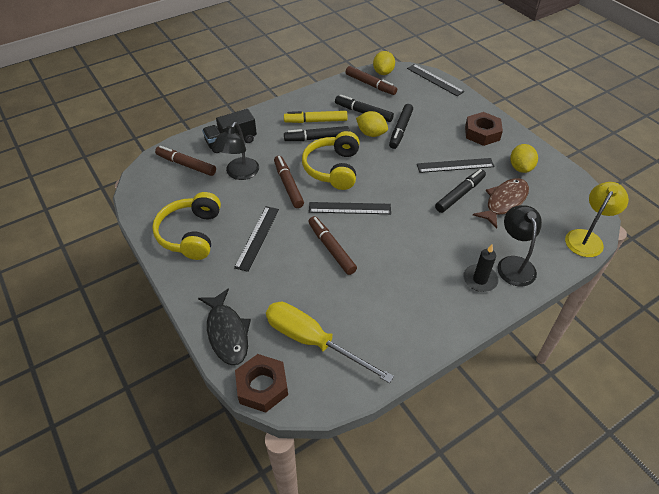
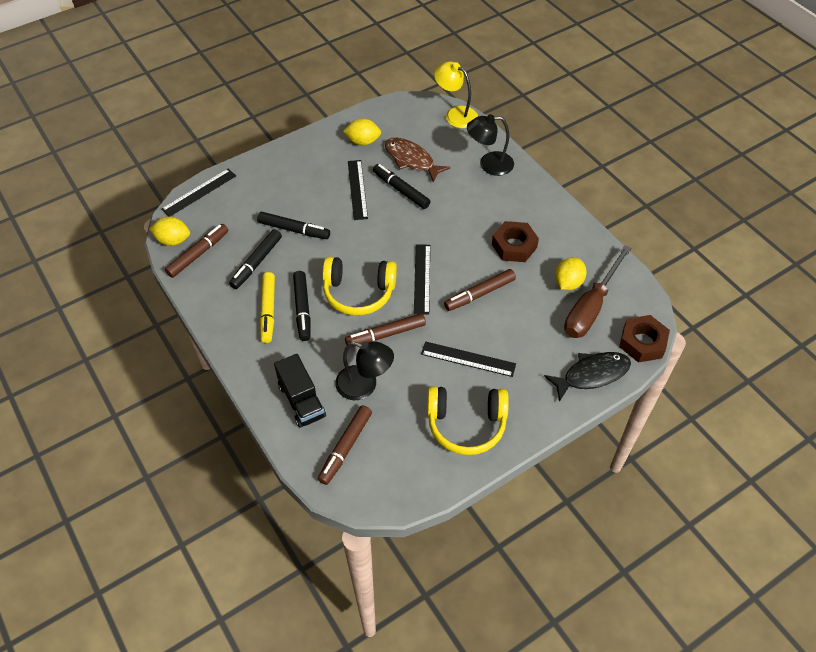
camera: 90 degrees left, 5 degrees up
yellow screwdriver [266,302,394,383] -> brown screwdriver [564,245,631,338]
yellow lemon [356,111,388,137] -> yellow lemon moved to [555,257,587,290]
black candle [463,244,498,292] -> none
brown nut [465,112,503,146] -> brown nut moved to [492,221,539,262]

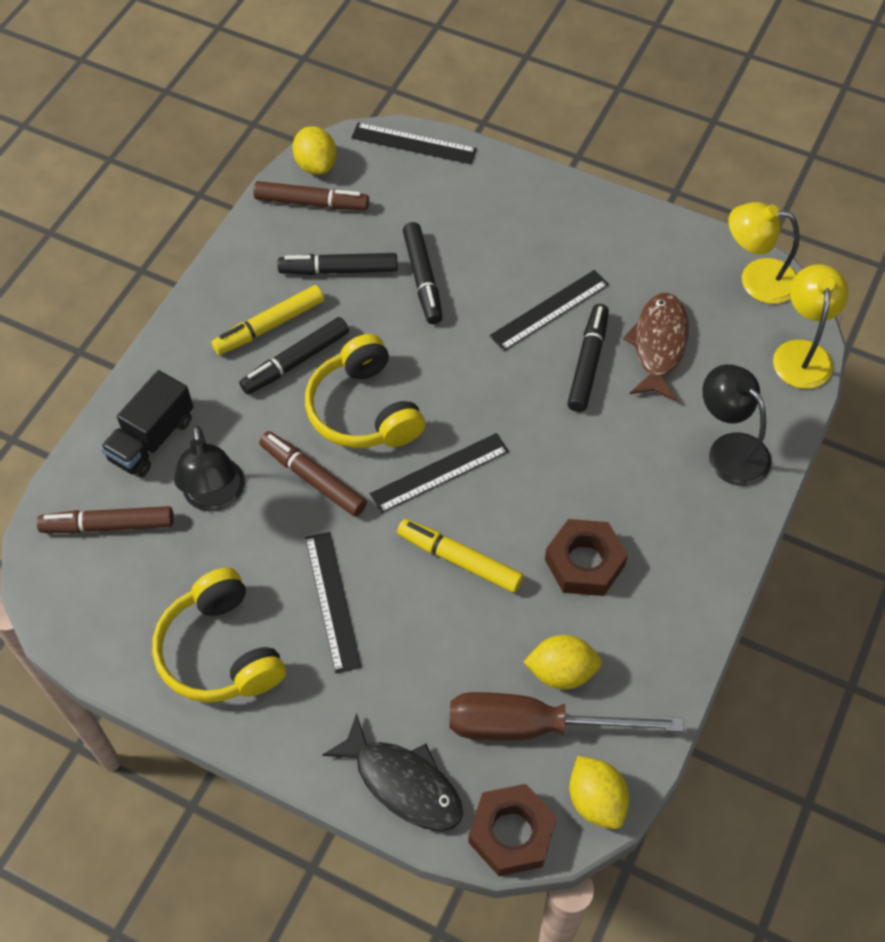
camera: 60 degrees right, 5 degrees up
yellow lemon [343,118,381,146] -> yellow lemon moved to [569,756,629,829]
brown marker [444,269,516,311] -> yellow marker [397,519,523,593]
none -> yellow lamp [728,202,800,304]

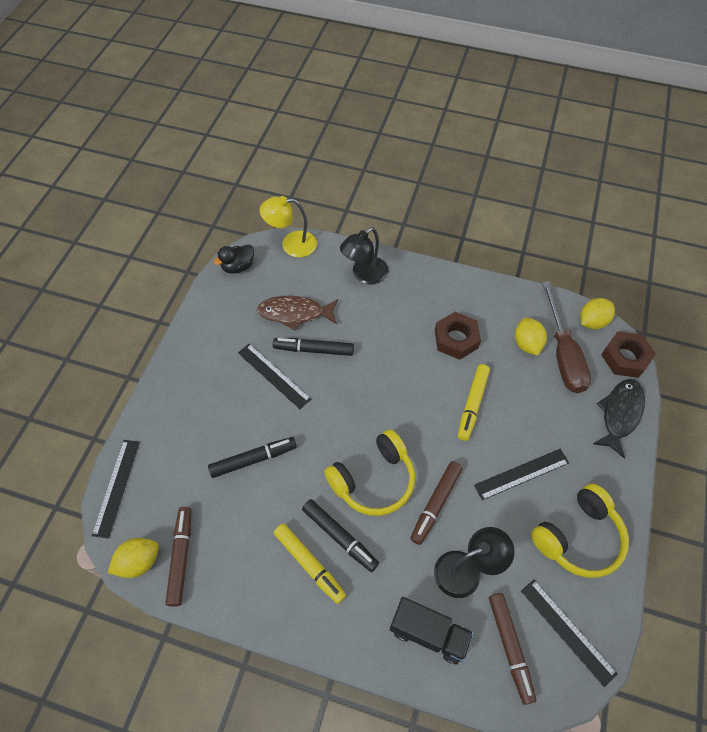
camera: 100 degrees left, 0 degrees up
black marker [278,253,398,275] -> none
black ruler [370,433,509,513] -> black ruler moved to [521,579,618,687]
yellow lamp [728,202,800,304] -> black duck [213,244,254,274]

